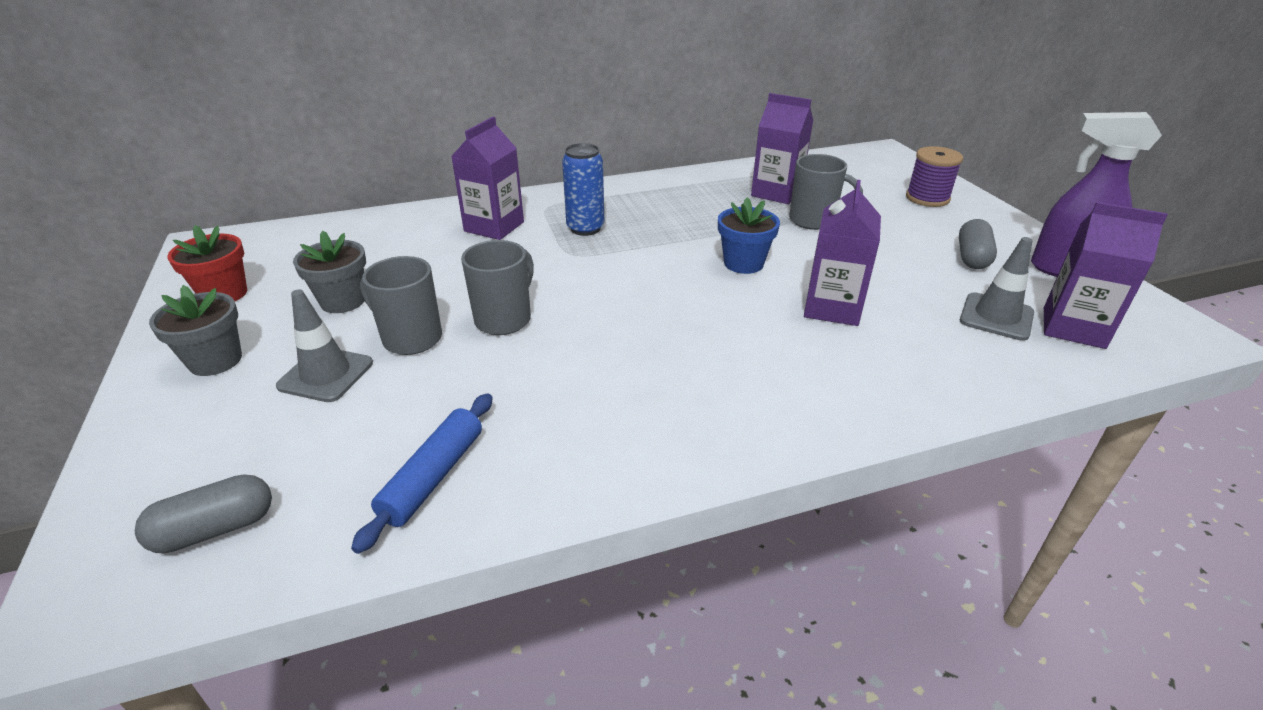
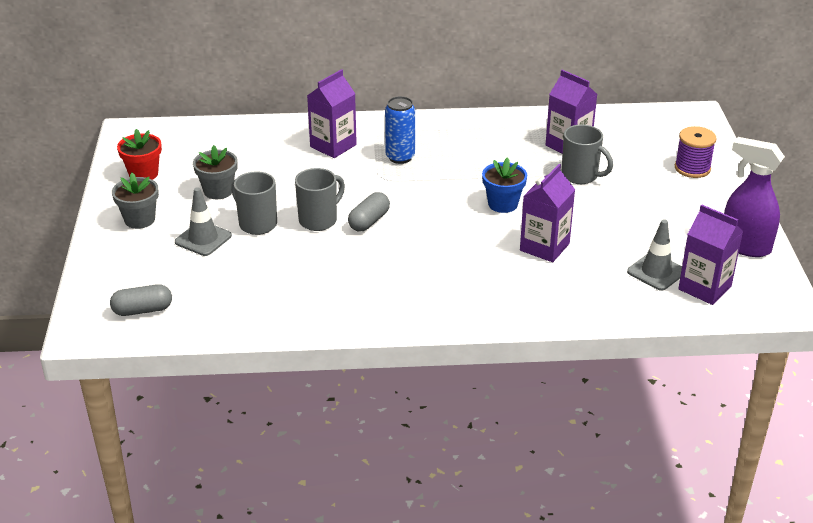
camera: 15 degrees right, 0 degrees up
blue rolling pin [351,393,493,554] -> none
grey capsule [959,219,997,269] -> grey capsule moved to [348,192,390,232]

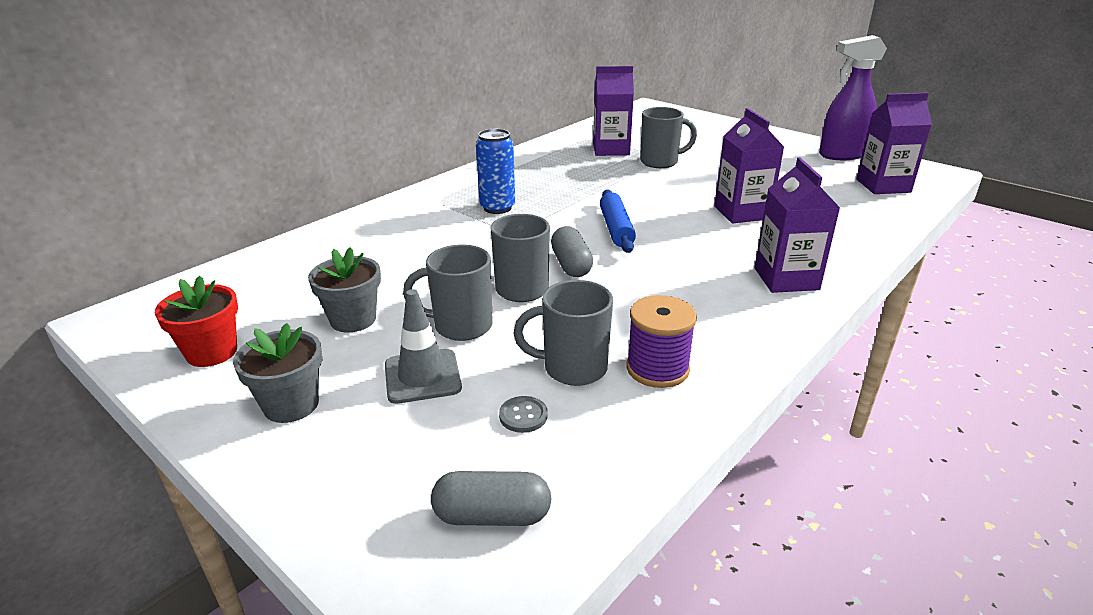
camera: 45 degrees left, 5 degrees down
grey capsule [110,284,172,316] -> grey capsule turned 60 degrees clockwise [431,471,551,526]
purple carton [307,69,357,158] -> purple carton moved to [754,157,840,293]
blue flower pot [482,157,527,213] -> none
grey traffic cone [627,219,682,291] -> none
purple spool [675,126,717,178] -> purple spool moved to [626,295,697,388]
none -> grey button [499,396,548,433]
none -> grey mug [513,280,613,386]
none -> blue rolling pin [600,189,636,253]

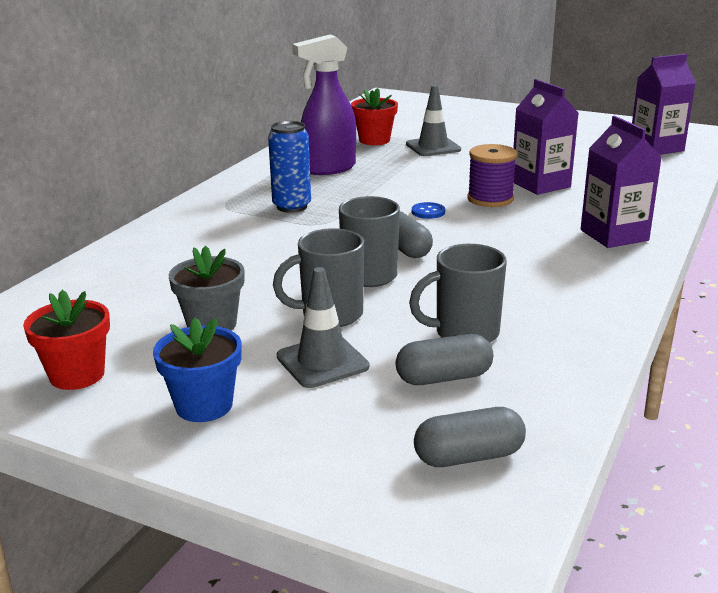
camera: 15 degrees left, 5 degrees down
grey flower pot [233,323,322,423] -> blue flower pot [153,318,242,422]
grey button [499,396,548,433] -> grey capsule [396,334,493,385]
purple carton [593,66,634,156] -> red flower pot [351,88,398,145]
blue rolling pin [600,189,636,253] -> blue button [412,202,445,219]
purple spool [626,295,697,388] -> purple spool moved to [468,144,517,207]
grey mug [640,107,697,168] -> grey traffic cone [406,85,461,156]
purple spray bottle [819,35,887,160] -> purple spray bottle moved to [292,34,356,175]

